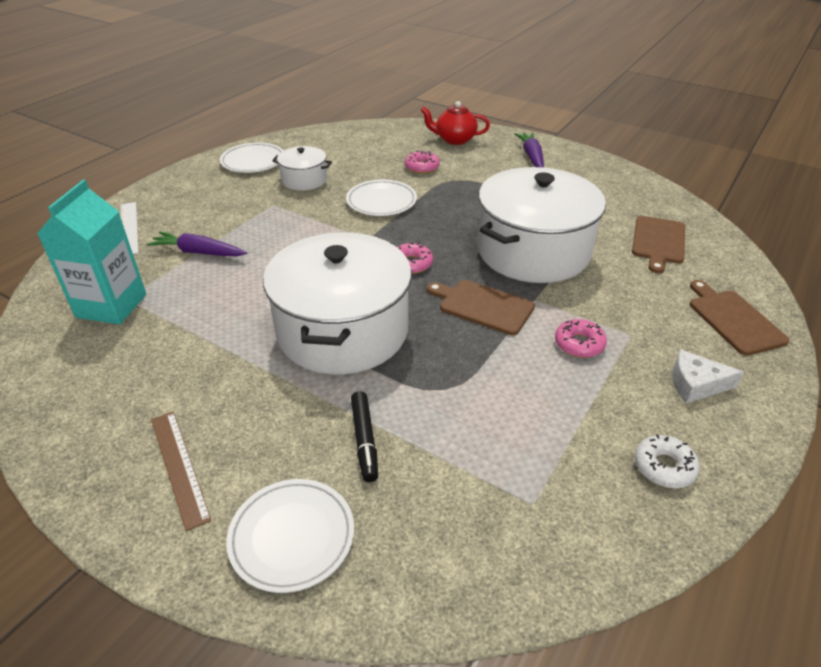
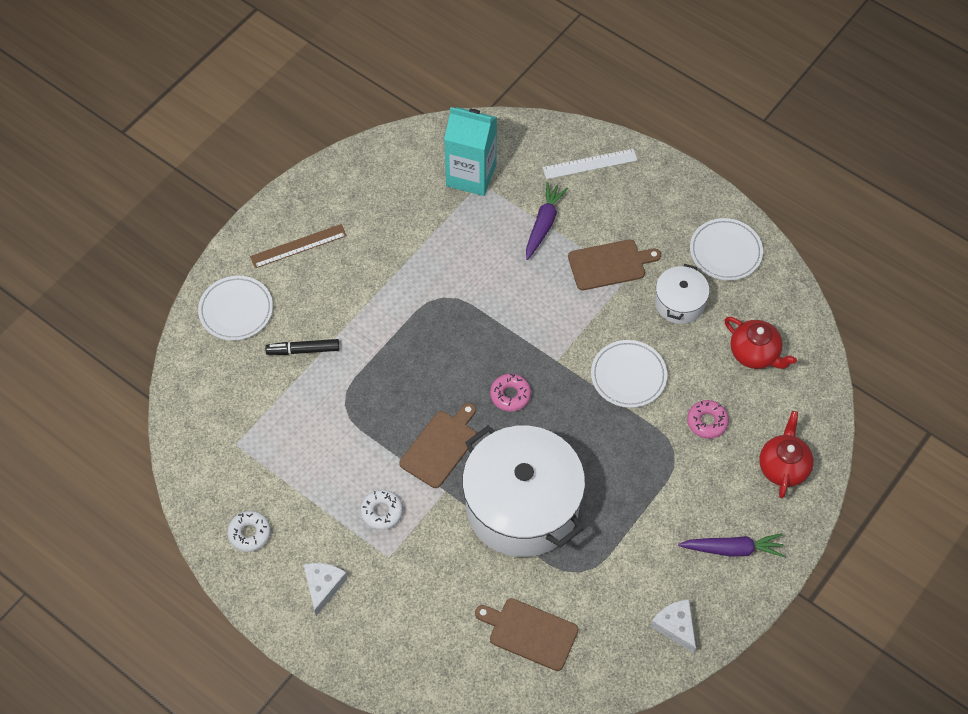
camera: 95 degrees right, 20 degrees up
white pot [263,232,412,374] -> none
pink donut [555,319,607,358] -> white donut [360,490,403,530]
brown cutting board [690,280,790,356] -> brown cutting board moved to [568,239,661,290]
none -> white cheese [650,599,696,653]
none -> red teapot [724,317,797,369]

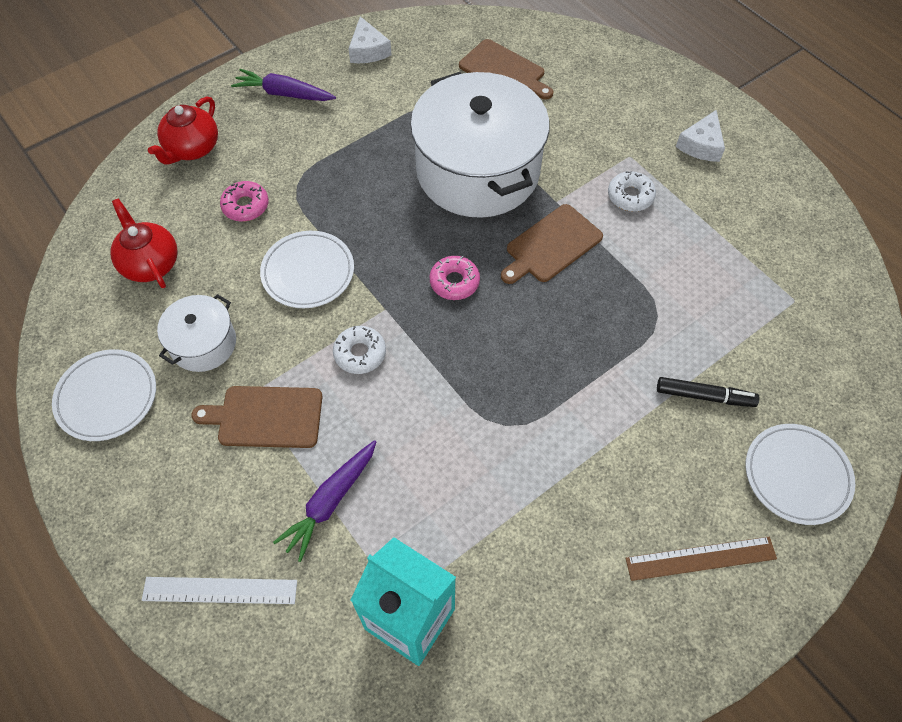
camera: 165 degrees left, 0 degrees up
white donut [227,511,271,552] -> white donut moved to [333,326,386,374]

